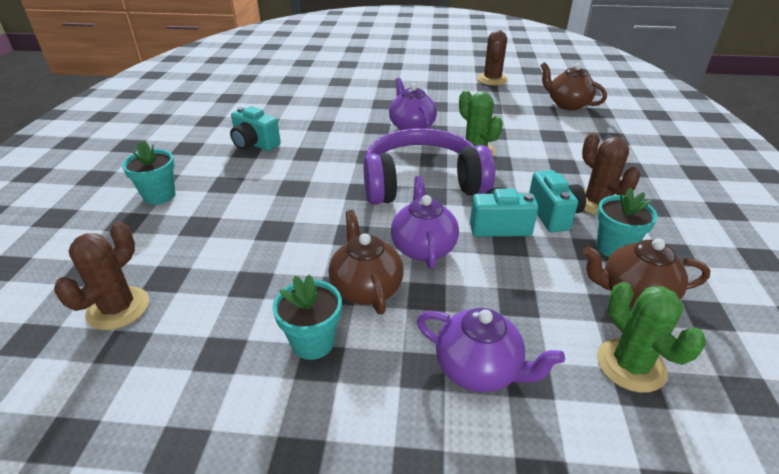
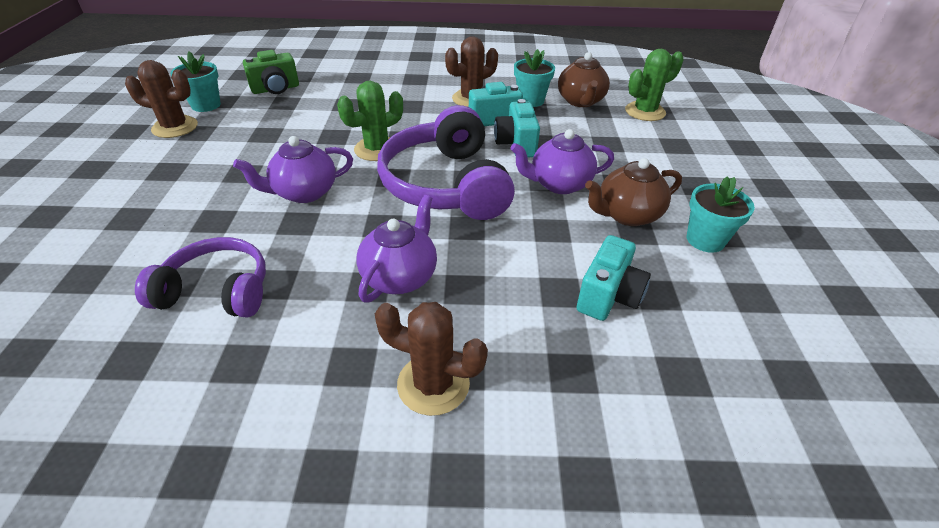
camera: 95 degrees left, 5 degrees up
brown cactus [54,222,149,330] -> brown cactus moved to [375,302,488,416]
turquoise flower pot [122,141,176,205] -> turquoise flower pot moved to [170,51,221,112]
turquoise camera [230,106,281,151] -> turquoise camera moved to [577,235,651,321]
purple teapot [417,308,565,392] -> purple teapot moved to [356,195,437,302]
brown teapot [540,62,607,110] -> green camera [243,50,299,94]
none -> purple headphones [135,237,266,318]

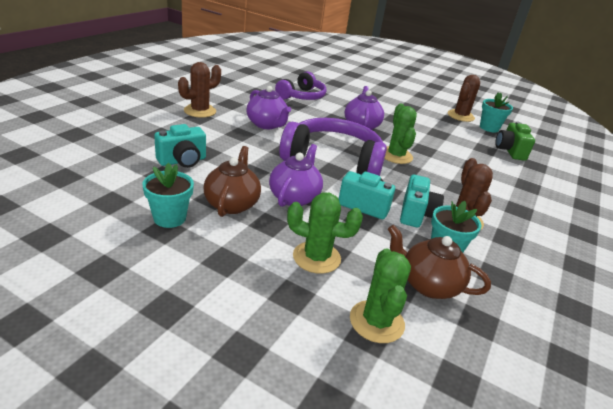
camera: 115 degrees right, 10 degrees down
turquoise camera [577,235,651,321] -> turquoise camera turned 90 degrees counterclockwise [154,124,206,168]
none -> green cactus [287,192,363,274]

